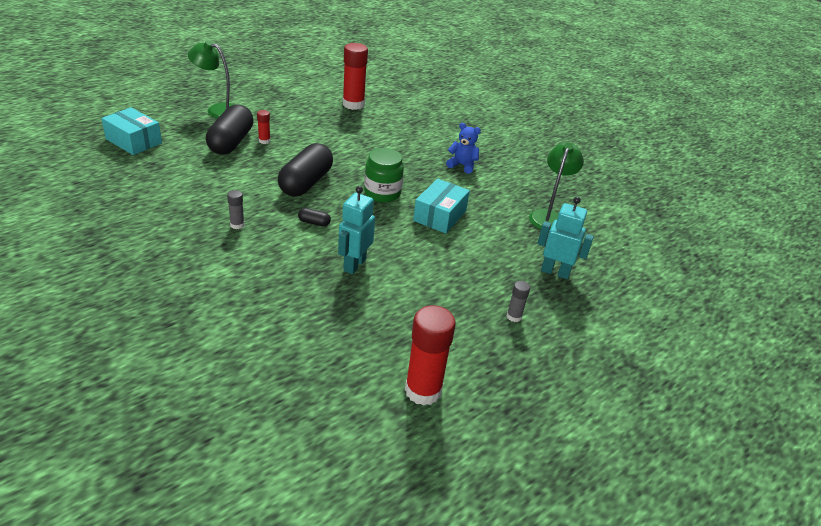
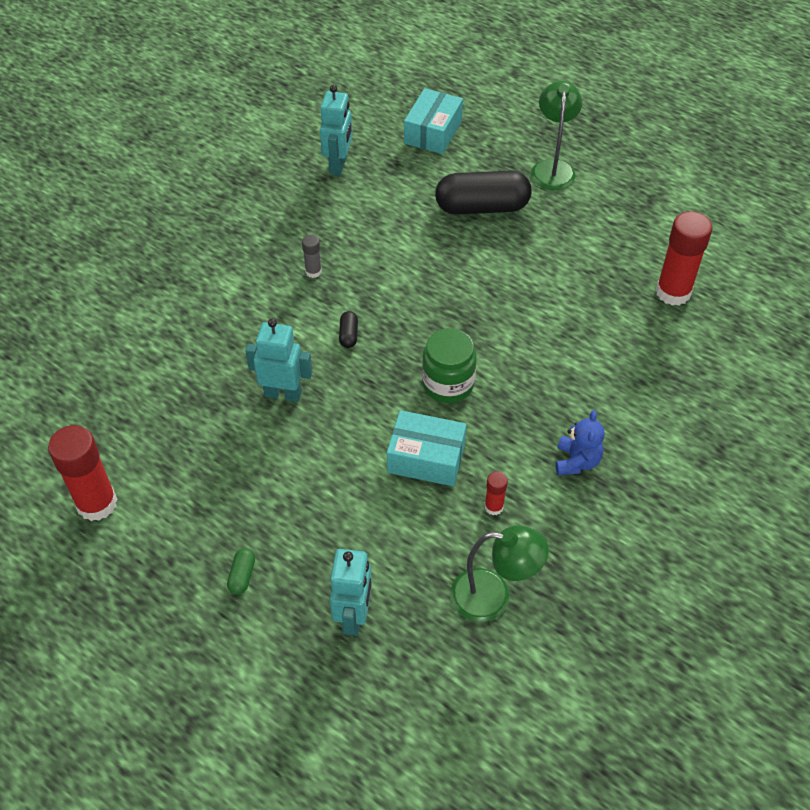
camera: 80 degrees right, 15 degrees up
red glue stick [257,110,270,144] -> red glue stick moved to [485,471,508,515]
black capsule [278,143,333,197] -> none
grey glue stick [507,281,530,322] -> green capsule [227,548,255,595]
none -> turquoise robot [320,85,352,176]

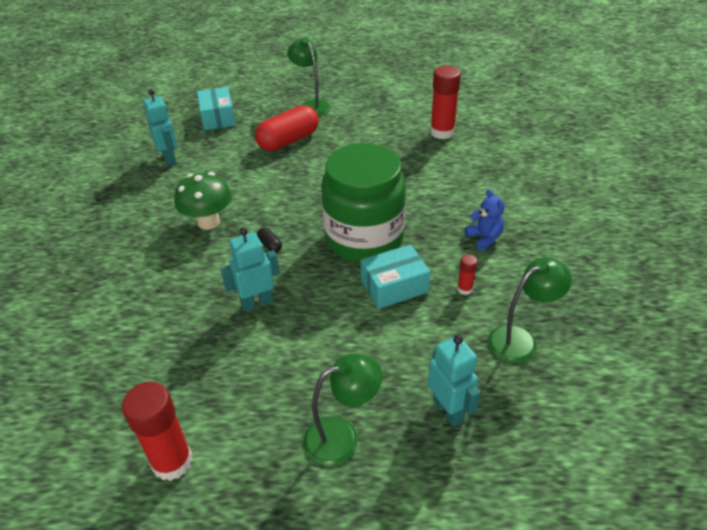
camera: 35 degrees left, 10 degrees down
green capsule [227,548,255,595] -> green lamp [303,354,382,466]
grey glue stick [302,235,322,278] -> green mushroom [174,172,232,230]
green jar [422,328,477,403] -> green jar [321,143,406,262], size x1.91
black capsule [435,171,531,215] -> red capsule [255,105,319,151]

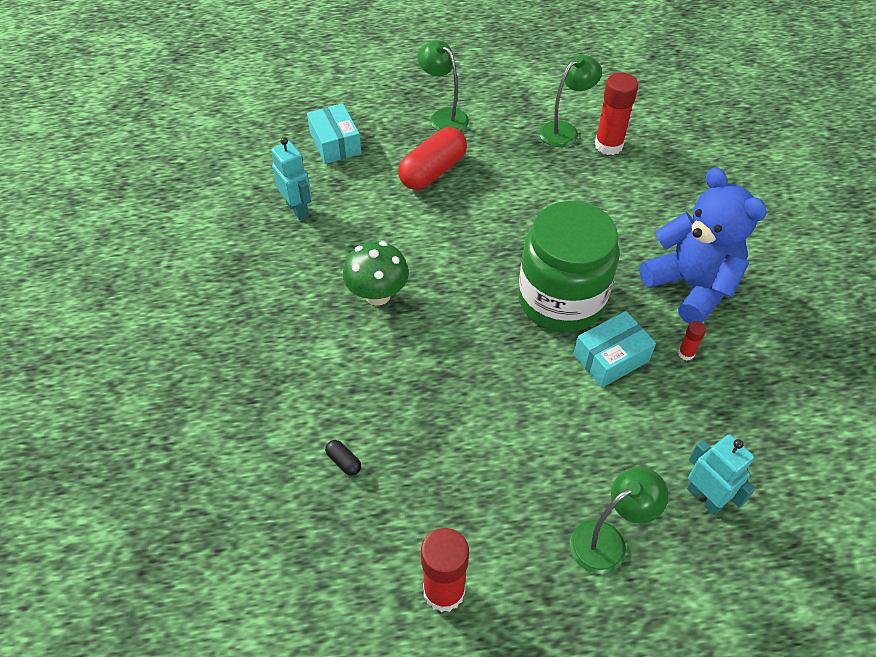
camera: 10 degrees left, 10 degrees up
turquoise robot [221,227,279,312] -> none
black capsule [257,227,282,253] -> black capsule moved to [325,440,361,476]
blue teddy bear [465,189,505,251] -> blue teddy bear [640,167,767,324], size x2.29
green lamp [488,257,572,363] -> green lamp moved to [539,55,602,147]

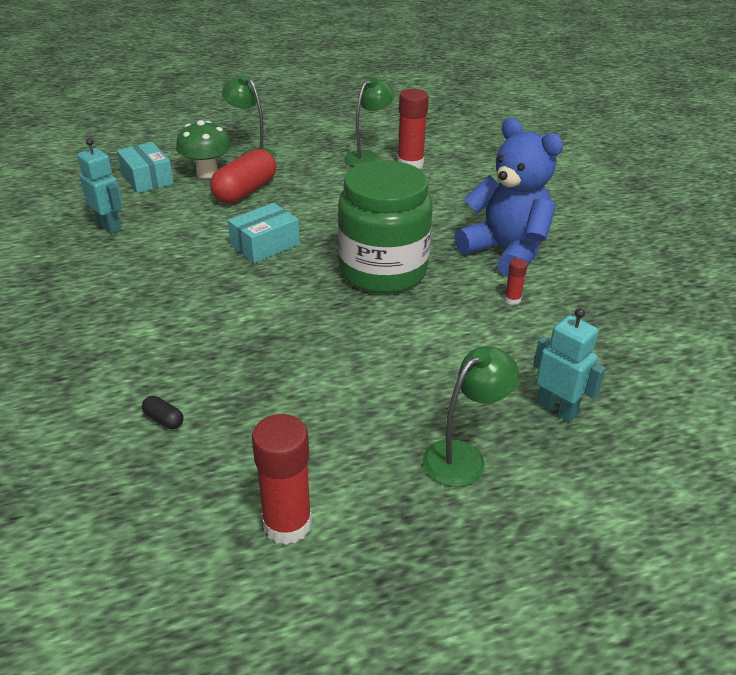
camera: 10 degrees left, 15 degrees down
green mushroom [343,241,409,306] -> green mushroom moved to [176,120,231,179]
turquoise box [573,311,656,388] -> turquoise box moved to [228,203,300,263]

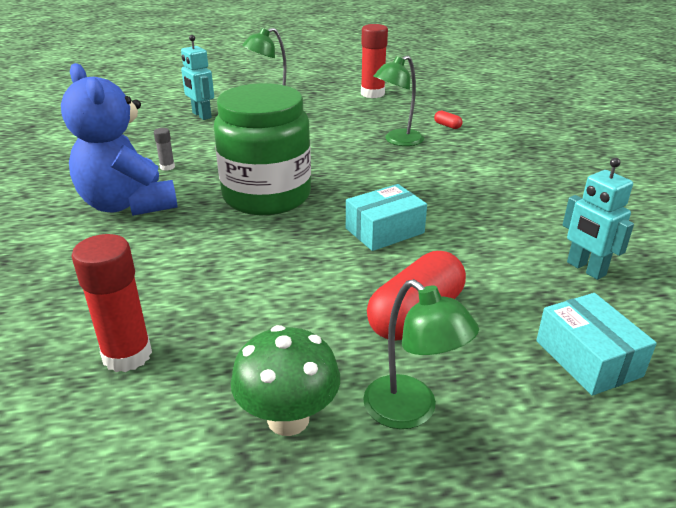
camera: 170 degrees left, 5 degrees down
black capsule [142,396,183,429] -> red capsule [434,111,463,129]
green mushroom [176,120,231,179] -> green mushroom moved to [231,325,340,436]
green lamp [344,77,395,167] -> green lamp moved to [374,56,424,146]
red glue stick [504,258,527,305] -> grey glue stick [154,128,175,171]

